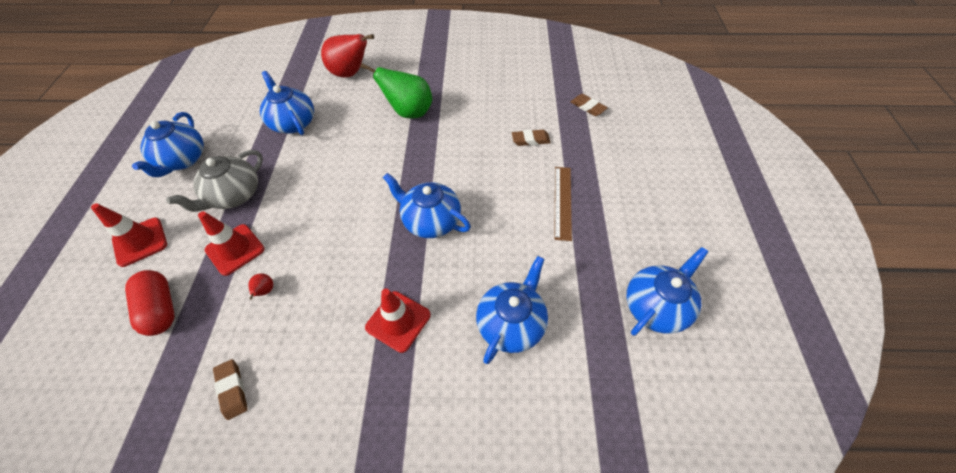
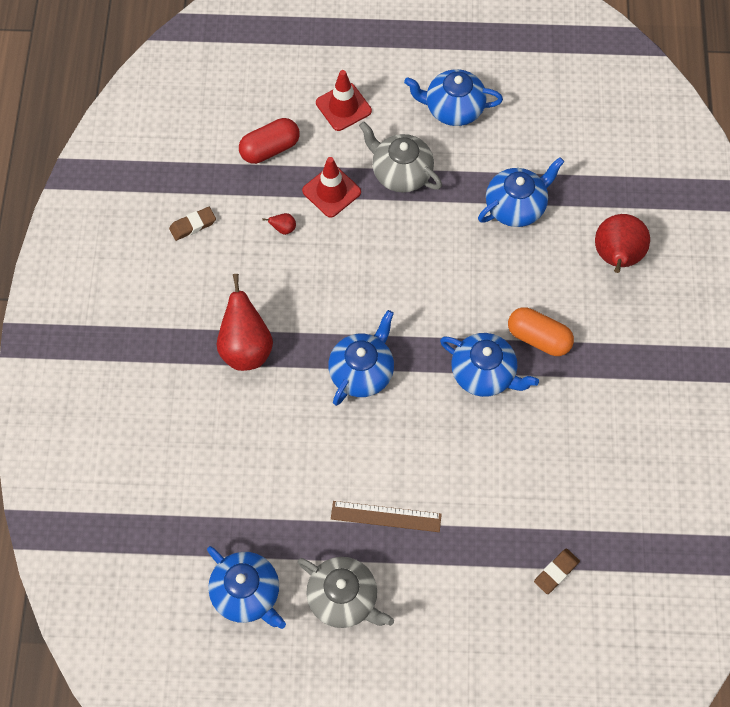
camera: 90 degrees right, 10 degrees up
green pear [361,63,433,119] -> orange capsule [508,307,574,356]
red traffic cone [365,289,431,353] -> red pear [217,274,273,371]
blue teapot [476,256,548,364] -> blue teapot moved to [440,333,539,397]
brown eraser [512,130,551,146] -> none
none -> grey teapot [298,557,394,628]

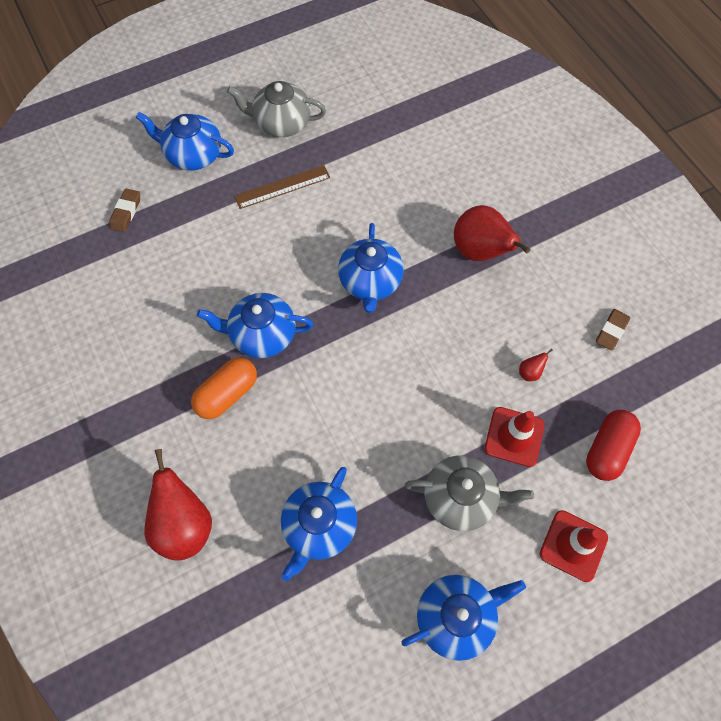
camera: 150 degrees right, 0 degrees up
blue teapot [207,546,286,629] -> blue teapot moved to [136,112,234,171]
orange capsule [508,307,574,356] -> orange capsule turned 45 degrees counterclockwise [191,357,257,419]

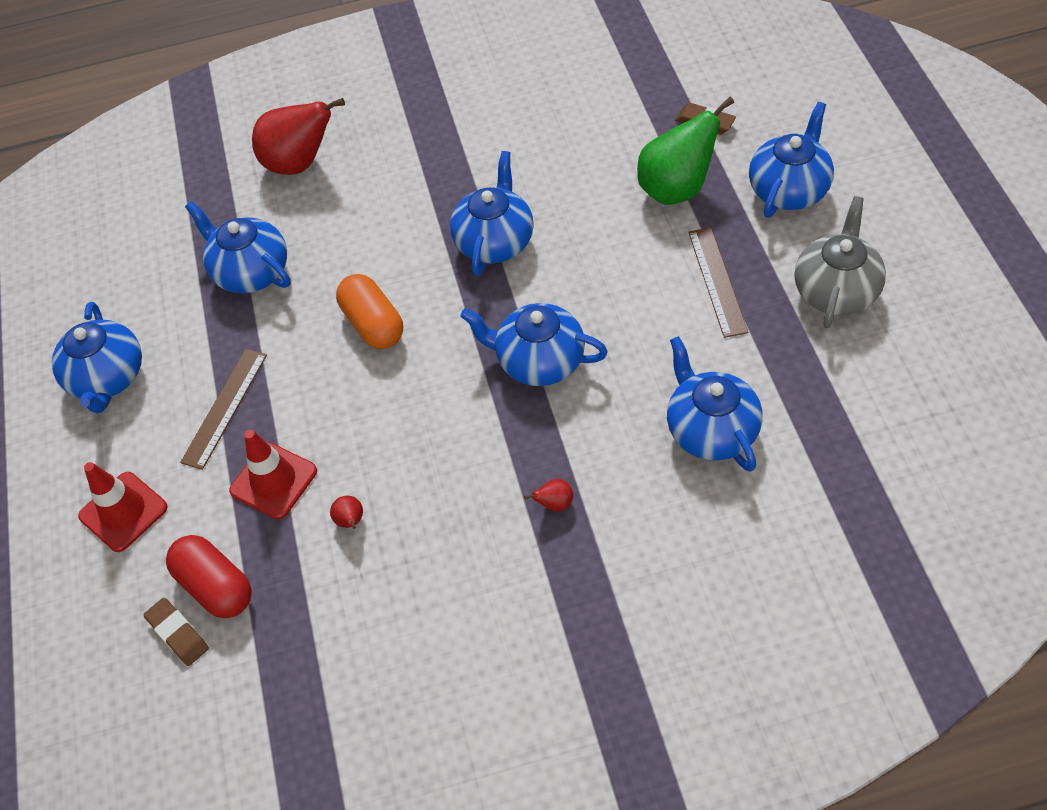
camera: 110 degrees right, 10 degrees down
orange capsule [191,357,257,419] -> orange capsule moved to [336,274,403,349]
grey teapot [405,455,534,531] -> brown ruler [180,349,267,470]
red pear [454,205,530,261] -> red pear [524,479,573,512], size x0.40
brown eraser [596,309,630,350] -> brown eraser moved to [144,598,209,666]
none -> green pear [637,97,734,205]
none -> blue teapot [667,336,762,472]

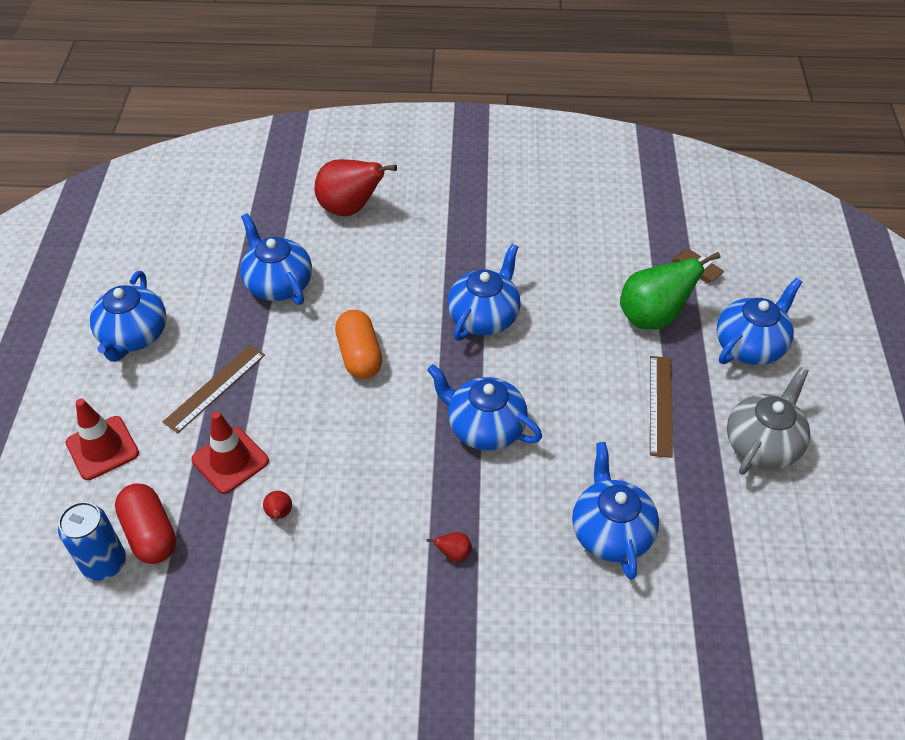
camera: 10 degrees right, 5 degrees down
brown eraser [144,598,209,666] -> blue can [58,502,126,581]

